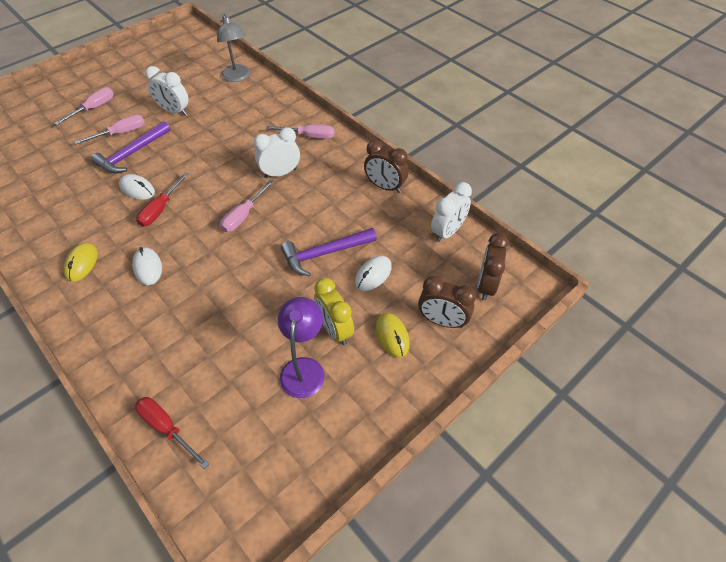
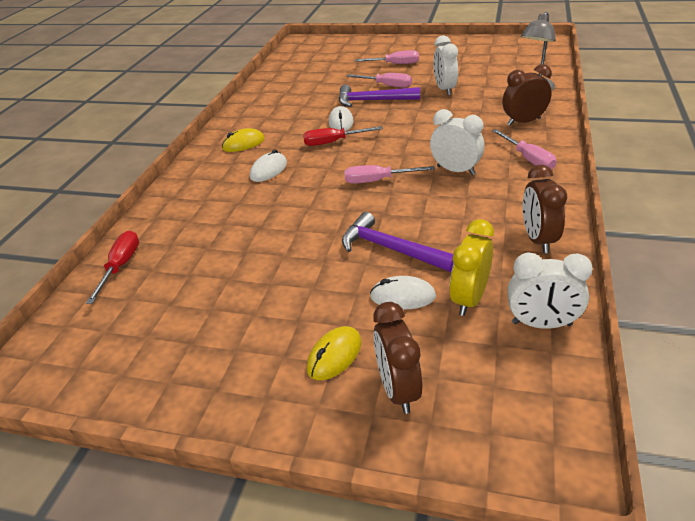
camera: 60 degrees right, 15 degrees down
purple lamp [278,297,324,398] -> none
yellow clock [314,278,354,345] -> yellow clock moved to [450,219,494,316]
brown clock [477,233,509,301] -> brown clock moved to [503,64,552,126]

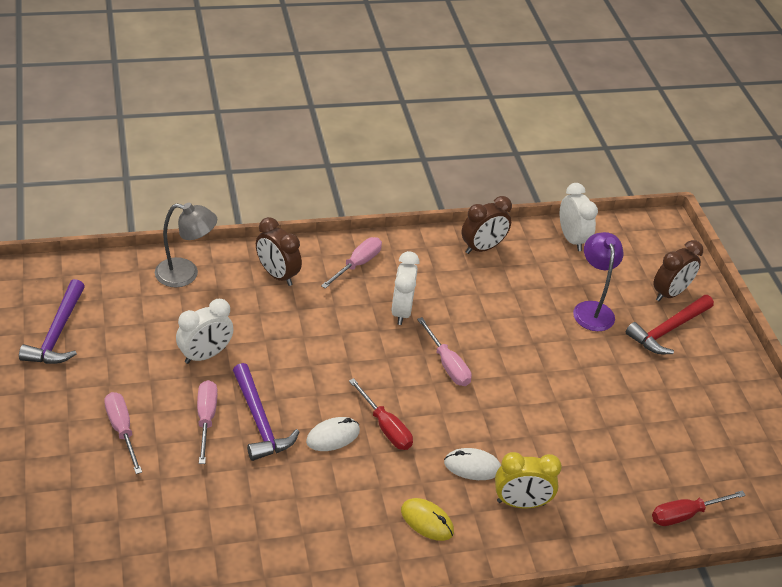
camera: 125 degrees left, 5 degrees up
yellow mouse [307,326,361,380] -> red hammer [626,295,714,354]
purple hammer [342,212,453,272] -> purple hammer moved to [19,279,85,364]
white mouse [370,276,436,310] -> purple lamp [573,232,623,331]
yellow clock [450,219,494,316] -> yellow clock moved to [495,452,562,508]

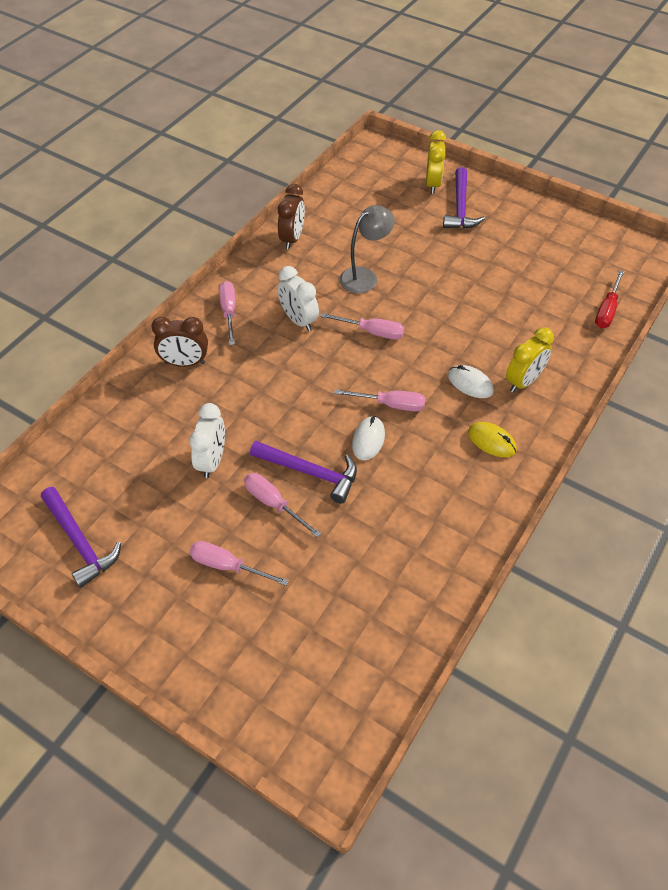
camera: 40 degrees left, 10 degrees up
grey lamp [155,203,217,287] -> grey lamp moved to [339,205,395,293]
red screwdriver [349,378,413,450] -> pink screwdriver [334,389,425,412]
yellow mouse [401,498,454,541] -> yellow mouse turned 45 degrees clockwise [468,422,517,457]
white mouse [444,448,501,480] -> white mouse turned 75 degrees clockwise [448,365,494,398]
white clock [560,183,598,251] -> none
purple lamp [573,232,623,331] -> none
red hammer [626,295,714,354] -> purple hammer [443,167,485,229]
brown clock [653,240,703,301] -> yellow clock [426,130,446,194]

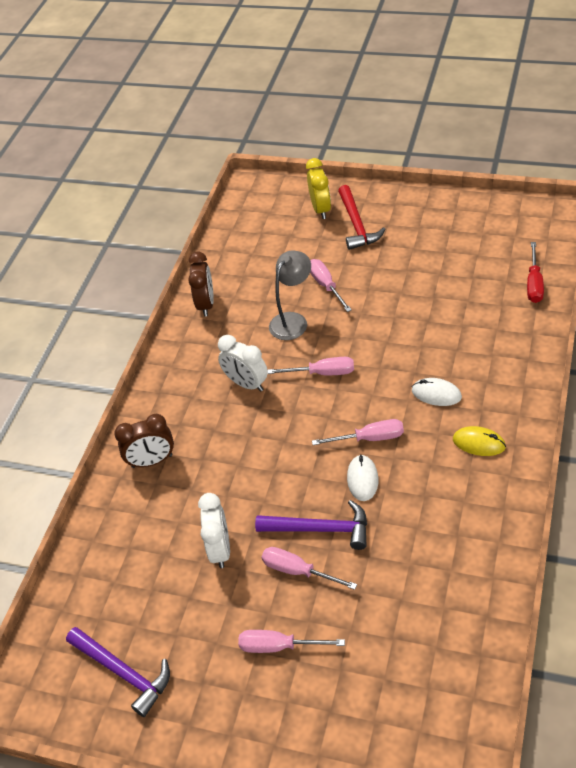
camera: 10 degrees left, 5 degrees down
pink screwdriver [219,281,236,345] -> pink screwdriver moved to [310,259,352,312]
purple hammer [443,167,485,229] -> red hammer [338,185,386,250]
yellow clock [506,327,554,393] -> none

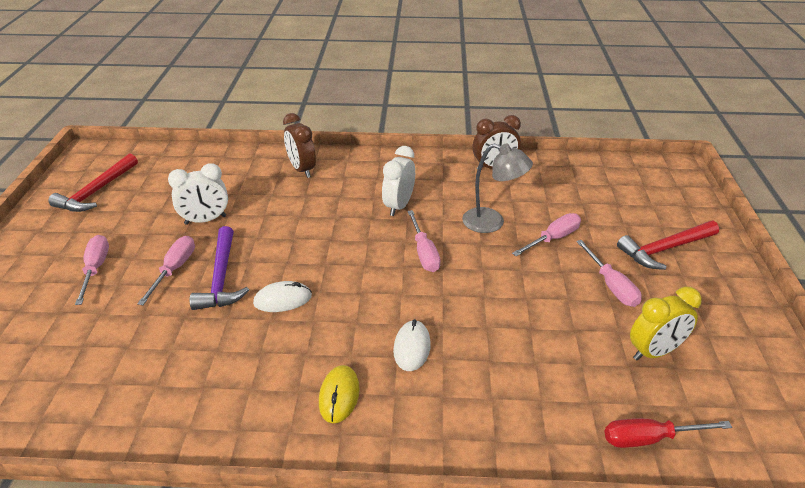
camera: 70 degrees right, 10 degrees down
purple hammer [66,627,170,717] -> red hammer [48,153,138,212]
yellow clock [306,158,331,219] -> yellow clock moved to [630,286,702,361]
pink screwdriver [312,419,404,445] -> pink screwdriver moved to [576,240,642,307]

